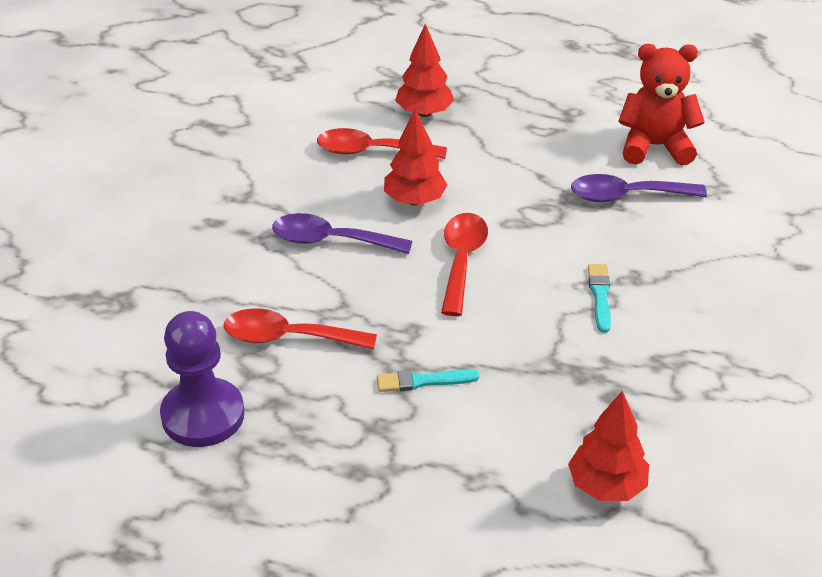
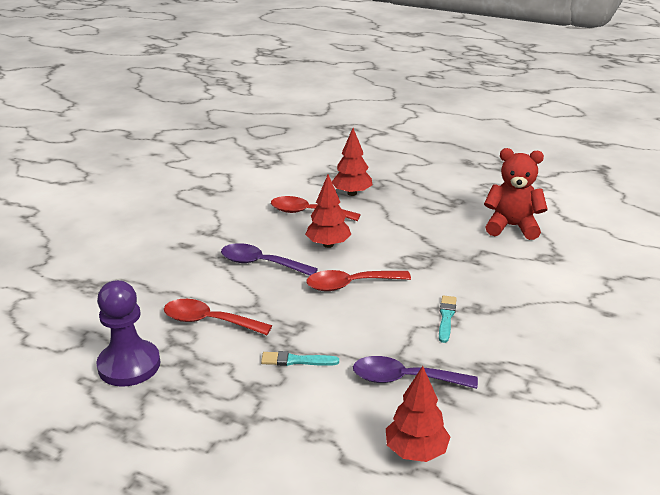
camera: 10 degrees right, 10 degrees down
red spoon [441,213,488,316] -> red spoon turned 120 degrees counterclockwise [306,270,411,291]
purple spoon [571,174,707,202] -> purple spoon moved to [353,356,478,389]

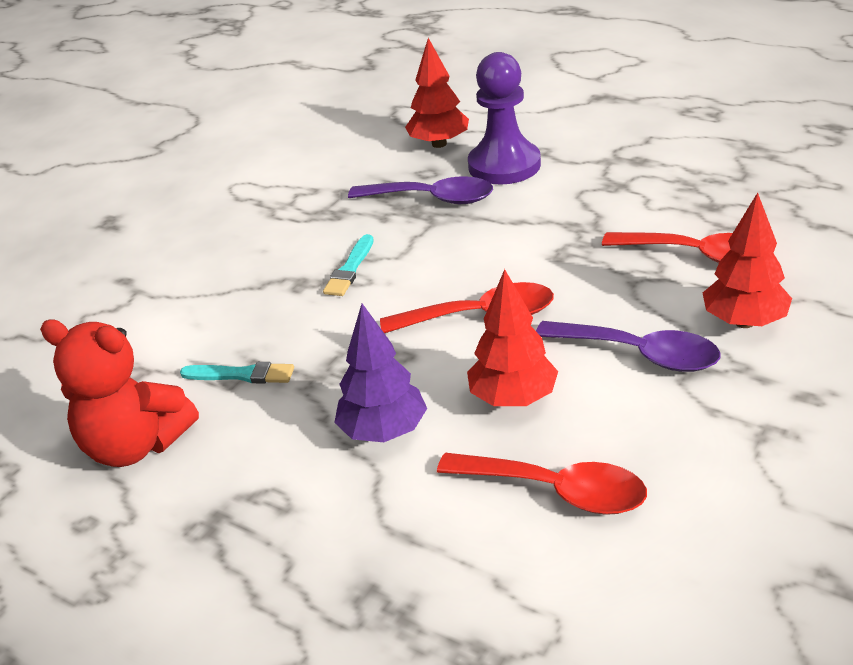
camera: 170 degrees left, 5 degrees up
purple pawn [96,280,160,387] -> purple pawn moved to [468,52,541,184]
turquoise brush [261,351,339,366] -> turquoise brush moved to [180,362,294,384]
red tree [332,128,373,196] -> red tree moved to [703,193,792,328]
none -> purple tree [334,304,427,442]

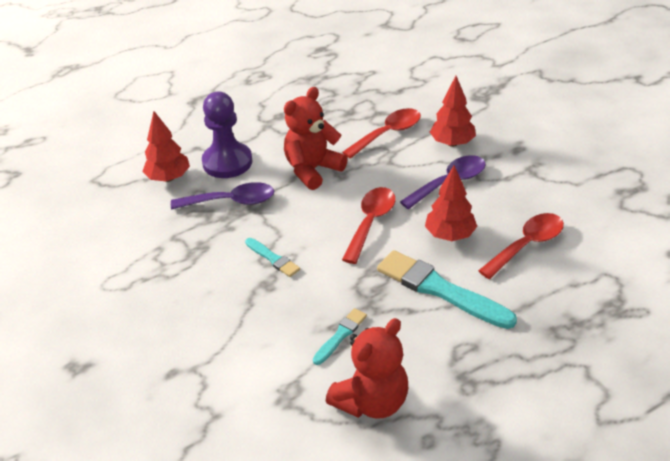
camera: 65 degrees left, 5 degrees up
purple tree [334,304,427,442] -> turquoise brush [377,250,517,329]
purple spoon [348,176,493,204] -> purple spoon turned 45 degrees clockwise [171,182,274,210]
none -> red teddy bear [284,87,348,190]

